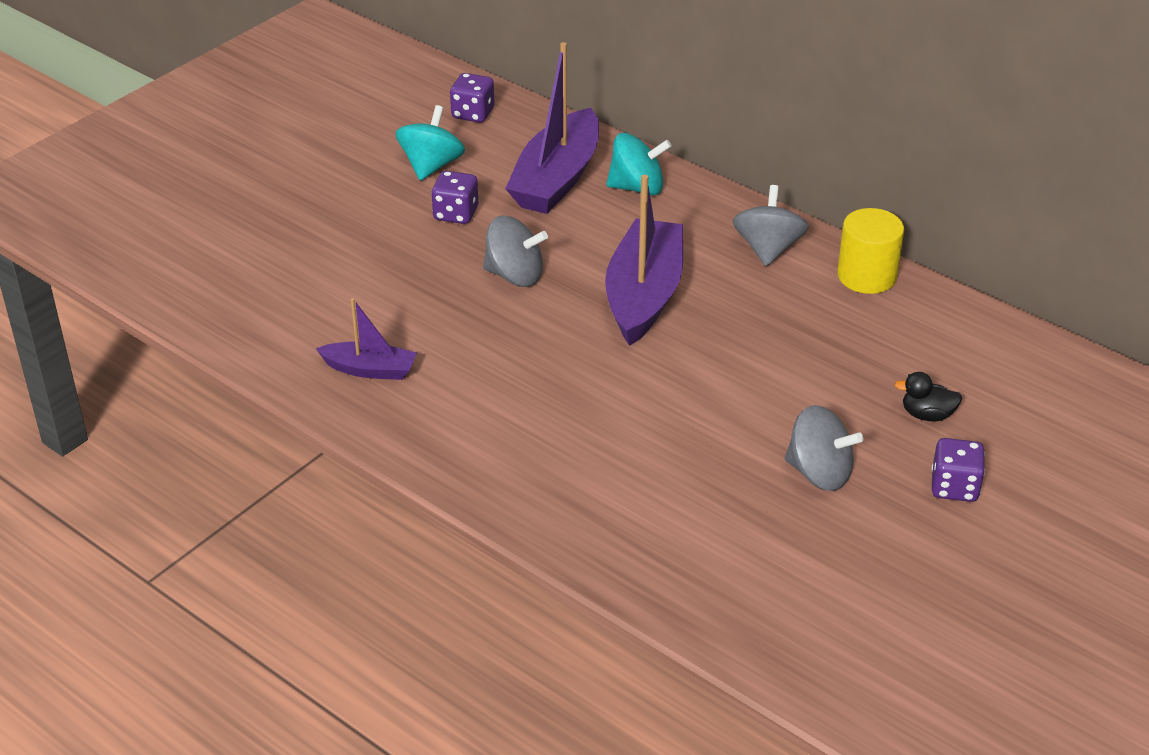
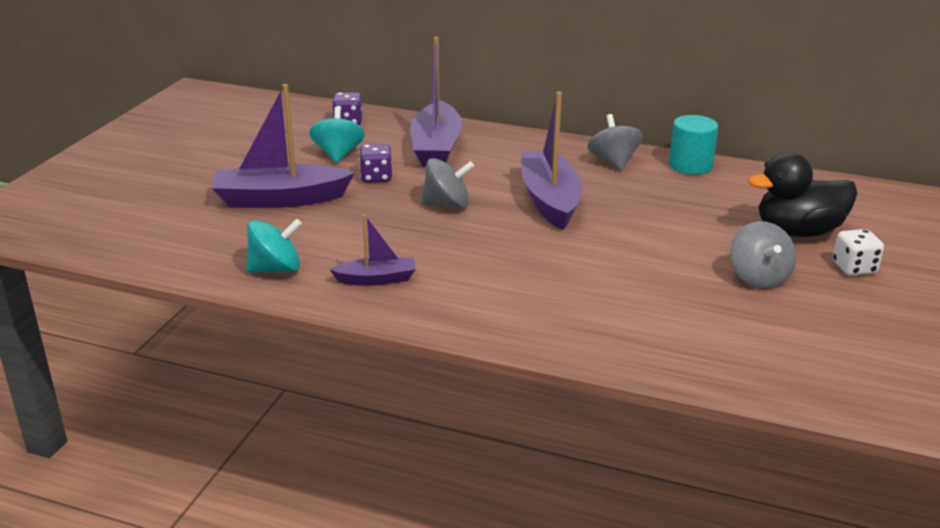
camera: 20 degrees left, 10 degrees down
turquoise spinning top [606,133,671,196] -> turquoise spinning top moved to [246,219,302,273]
grey spinning top [785,405,863,491] -> grey spinning top turned 75 degrees clockwise [730,221,796,289]
yellow cylinder [837,208,904,294] -> turquoise cylinder [669,115,718,175]
black duck [894,372,962,422] -> black duck [748,152,858,237], size x2.26
purple dice [932,438,985,502] -> white dice [833,229,884,276]
none -> purple boat [212,84,355,208]

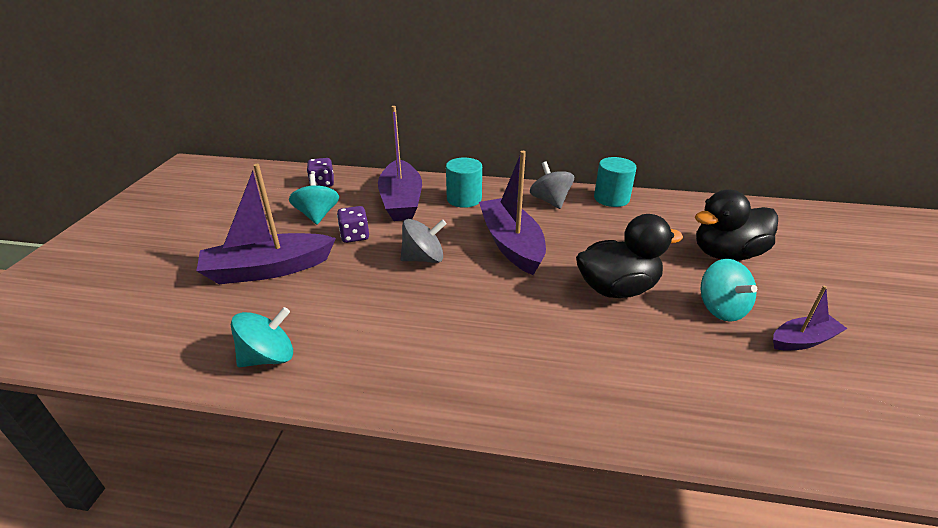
camera: 10 degrees left, 5 degrees up
purple boat [329,214,416,286] -> purple boat moved to [773,286,848,350]
grey spinning top [730,221,796,289] -> turquoise spinning top [701,259,757,322]
white dice [833,229,884,276] -> none
none -> turquoise cylinder [446,158,482,208]
none -> black duck [576,214,683,298]

